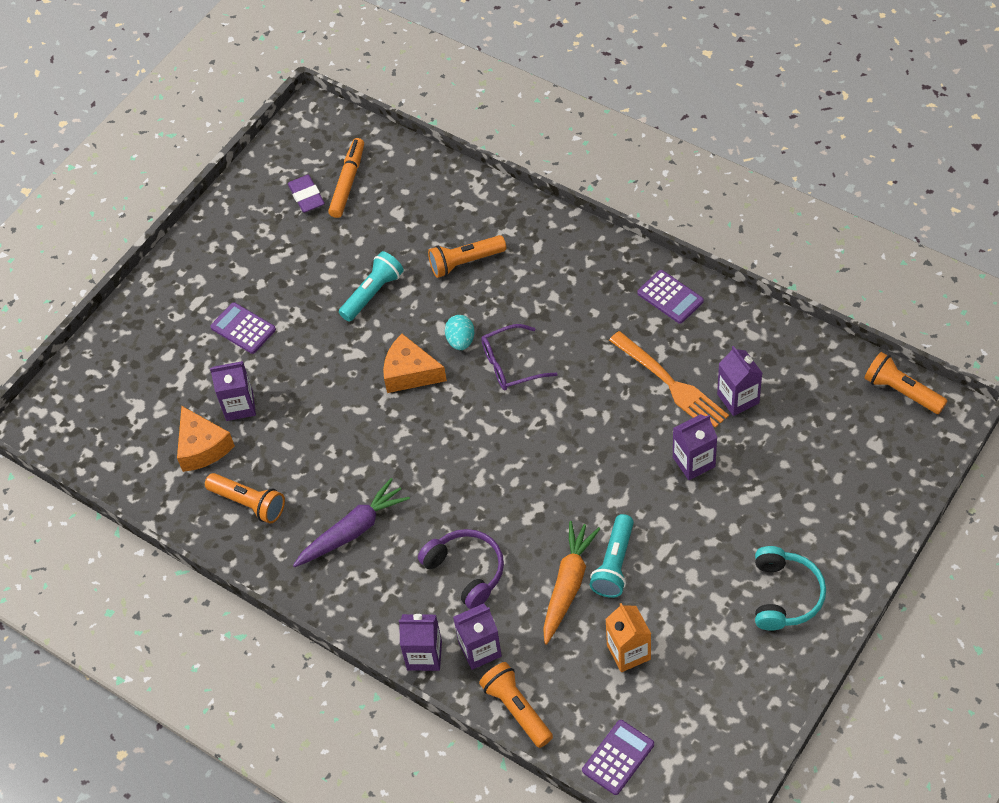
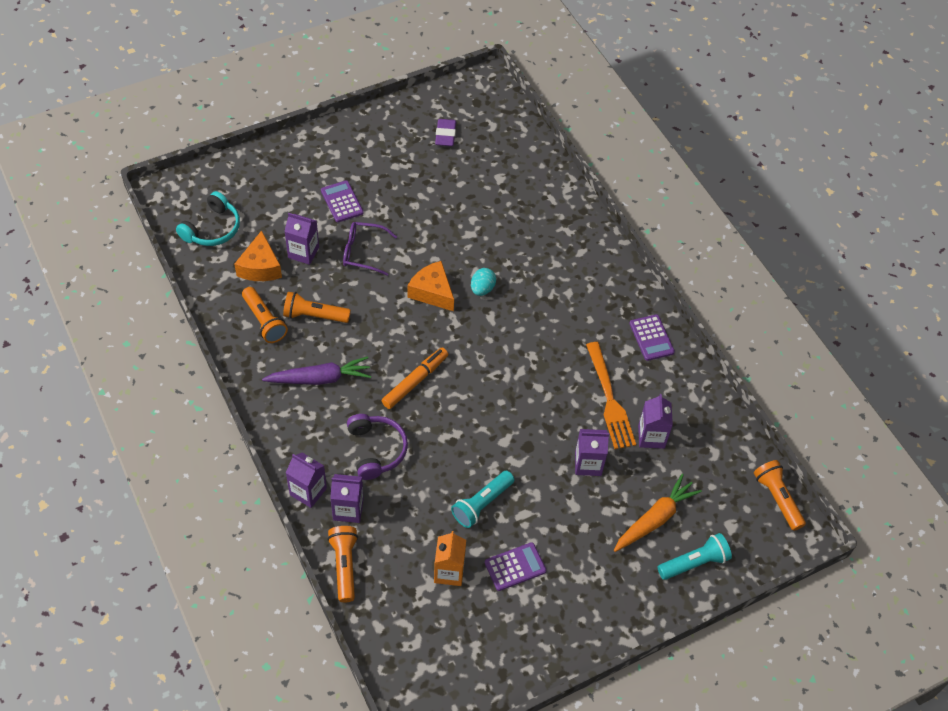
camera: 20 degrees right, 0 degrees up
orange marker [328,138,364,218] -> orange marker moved to [382,347,448,409]
turquoise flashlight [339,251,404,322] -> turquoise flashlight moved to [657,533,732,580]
orange flashlight [428,235,506,278] -> orange flashlight moved to [283,292,351,323]
purple glasses [481,324,558,390] -> purple glasses moved to [343,222,397,276]
orange carrot [543,521,600,645] -> orange carrot moved to [614,474,702,552]
purple calculator [582,720,654,795] -> purple calculator moved to [485,542,546,591]
turquoise headphones [755,546,826,630] -> turquoise headphones moved to [176,191,240,246]

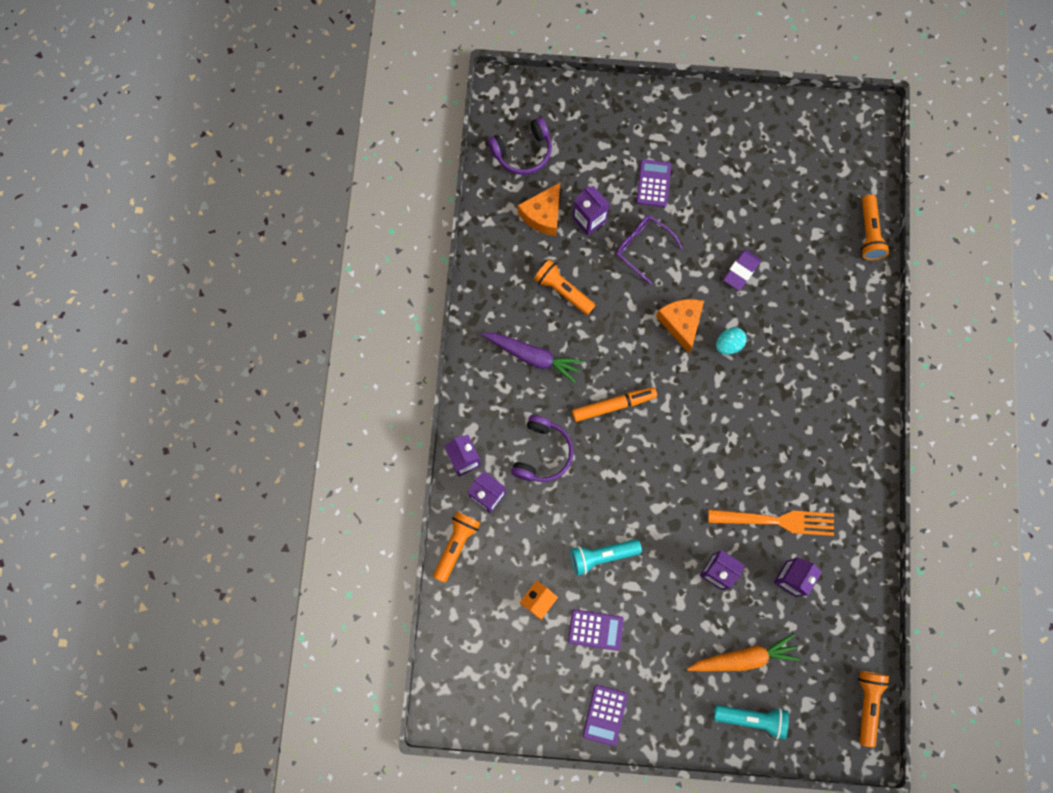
camera: 35 degrees right, 20 degrees up
turquoise headphones [176,191,240,246] -> purple headphones [488,117,552,175]
orange flashlight [242,287,288,343] -> orange flashlight moved to [861,195,889,260]
purple eraser [435,119,456,146] -> purple eraser moved to [723,250,761,291]
orange fork [586,342,636,449] -> orange fork turned 105 degrees counterclockwise [708,509,834,536]
purple calculator [629,314,675,361] -> purple calculator moved to [583,685,628,746]

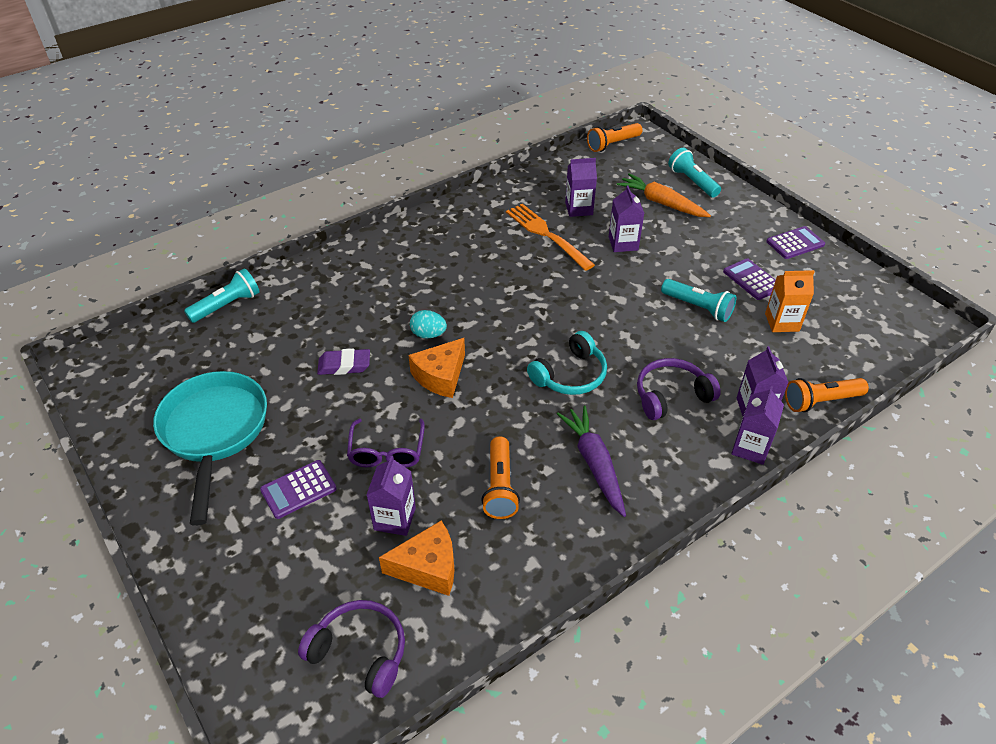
camera: 130 degrees left, 30 degrees down
orange marker [572,387,657,422] -> turquoise headphones [527,331,607,395]
orange flashlight [861,195,889,260] -> turquoise flashlight [184,268,260,323]
none -> turquoise pan [153,371,267,526]

